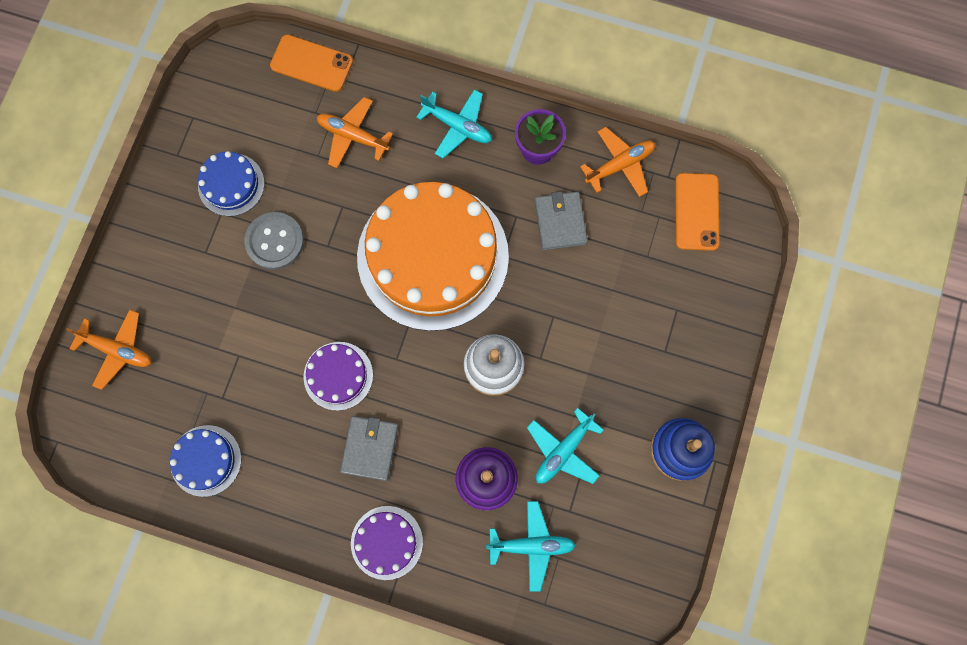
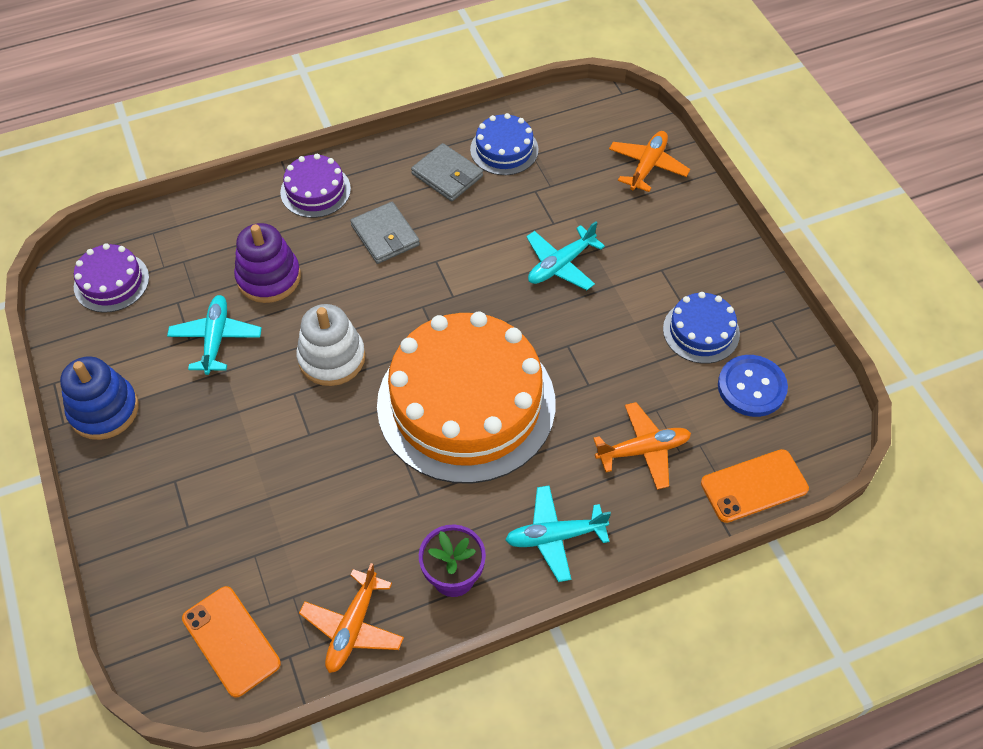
camera: 140 degrees right, 20 degrees down
orange plane [66,309,151,390] -> orange plane turned 135 degrees clockwise [609,131,690,192]
grey button [244,212,304,270] -> none
purple cake [303,342,373,411] -> purple cake moved to [74,243,149,313]
turquoise plane [486,501,576,592] -> turquoise plane moved to [526,221,605,290]
grey wallet [534,191,588,250] -> grey wallet moved to [411,143,483,202]
none -> blue button [718,355,788,417]

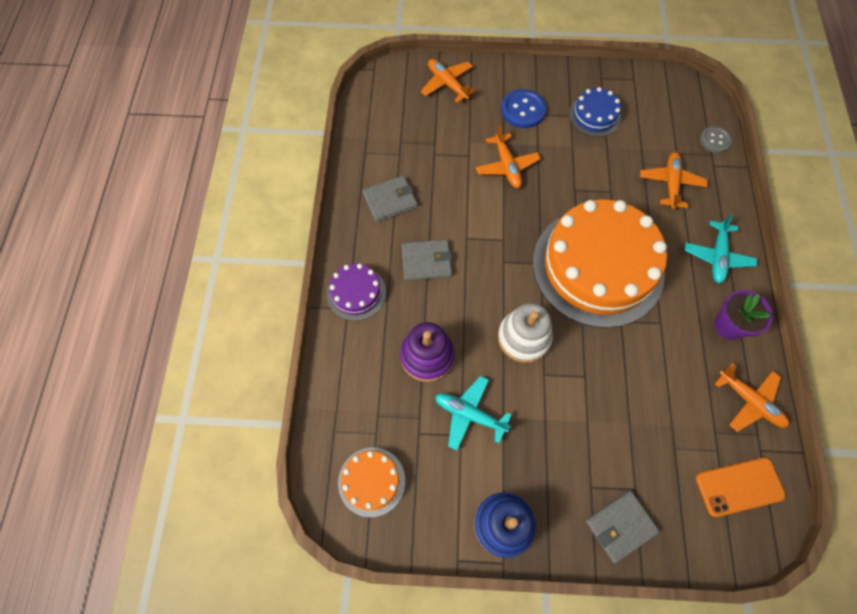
camera: 65 degrees left, 10 degrees up
purple cake [74,243,149,313] -> orange cake [338,447,405,517]
blue cake [470,113,538,175] -> none
turquoise plane [526,221,605,290] -> orange plane [476,125,541,188]
orange phone [701,449,809,523] -> grey button [700,126,732,153]
blue button [718,355,788,417] -> blue button moved to [501,89,547,128]
none -> grey wallet [585,490,660,563]

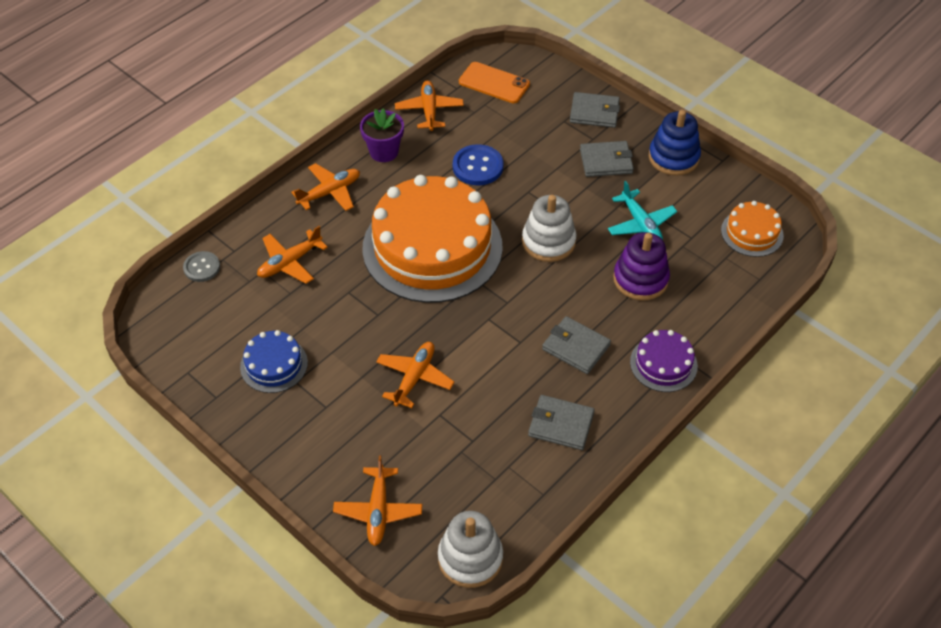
camera: 140 degrees left, 15 degrees down
blue button [501,89,547,128] -> blue button moved to [453,144,503,185]
turquoise plane [685,214,757,283] -> orange plane [291,163,360,211]
none -> white stacking toy [438,511,503,588]
none -> grey wallet [580,141,634,177]

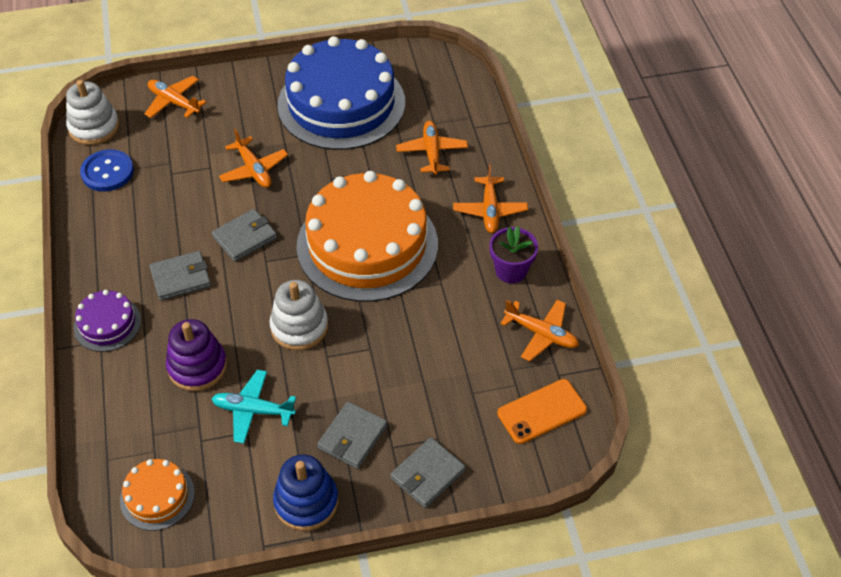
camera: 125 degrees right, 0 degrees up
grey button [183,251,220,282] -> none
blue cake [240,330,308,393] -> blue cake [277,36,405,150], size x2.24
blue button [453,144,503,185] -> blue button moved to [80,149,134,191]
grey wallet [528,395,595,450] -> grey wallet moved to [212,209,277,262]

